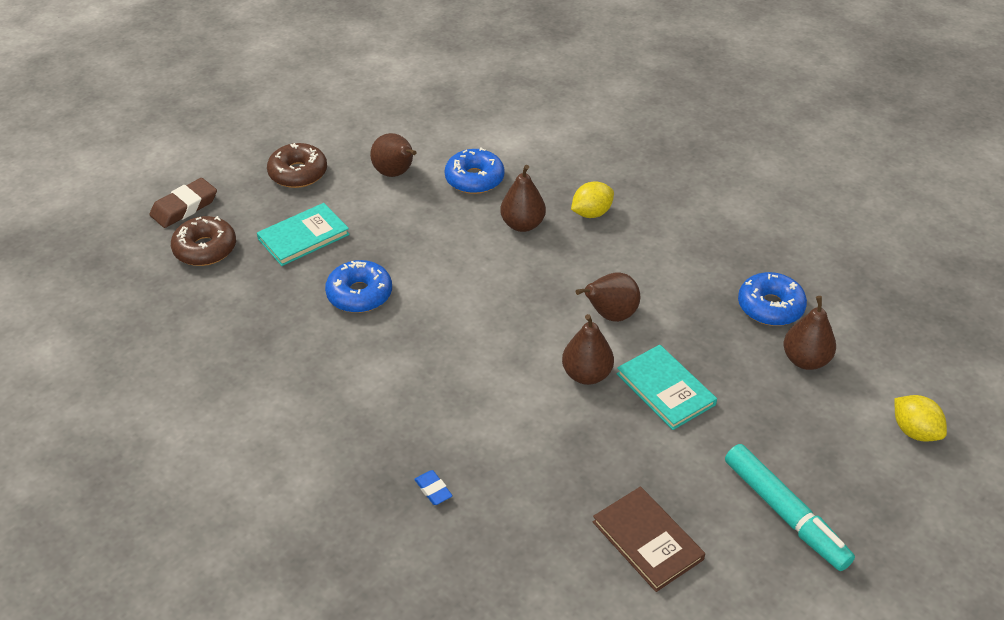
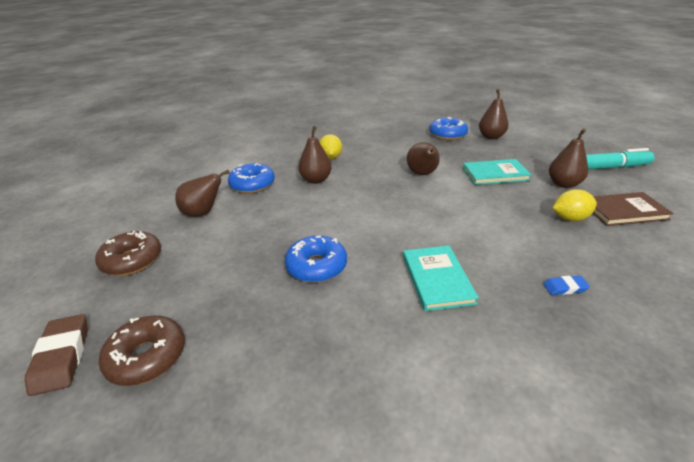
camera: 60 degrees left, 10 degrees down
turquoise book [257,203,350,266] -> turquoise book moved to [403,246,479,311]
brown pear [562,314,614,385] -> brown pear moved to [549,128,588,188]
yellow lemon [894,395,947,442] -> yellow lemon moved to [553,189,597,221]

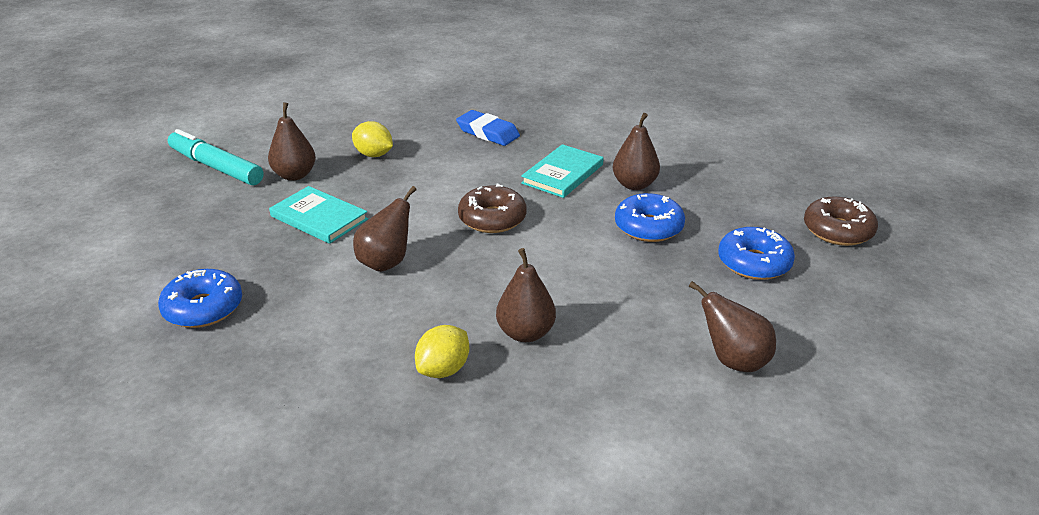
camera: 140 degrees left, 0 degrees up
brown eraser [25,314,88,396] -> none
brown donut [95,231,161,276] -> brown donut moved to [458,183,527,233]
blue donut [228,163,275,194] -> blue donut moved to [718,227,795,280]
brown pear [479,89,509,139] -> brown pear moved to [613,113,660,190]
blue eraser [543,276,590,295] -> blue eraser [456,110,520,146], size x1.86
brown book [593,192,674,226] -> none

